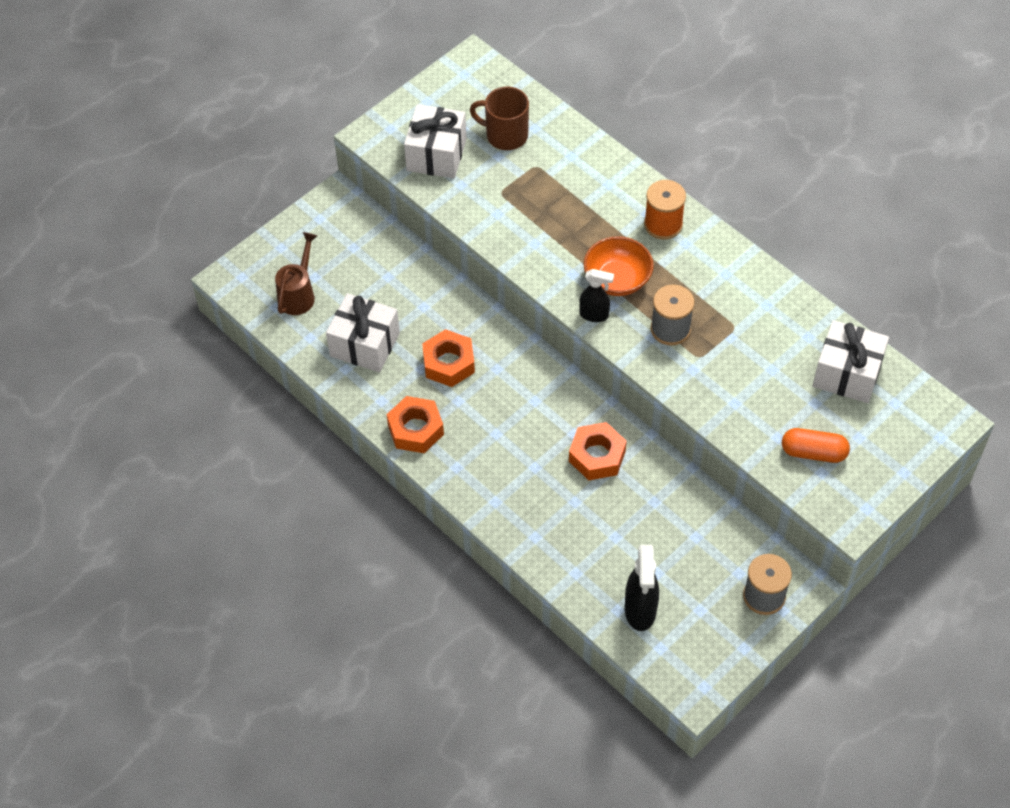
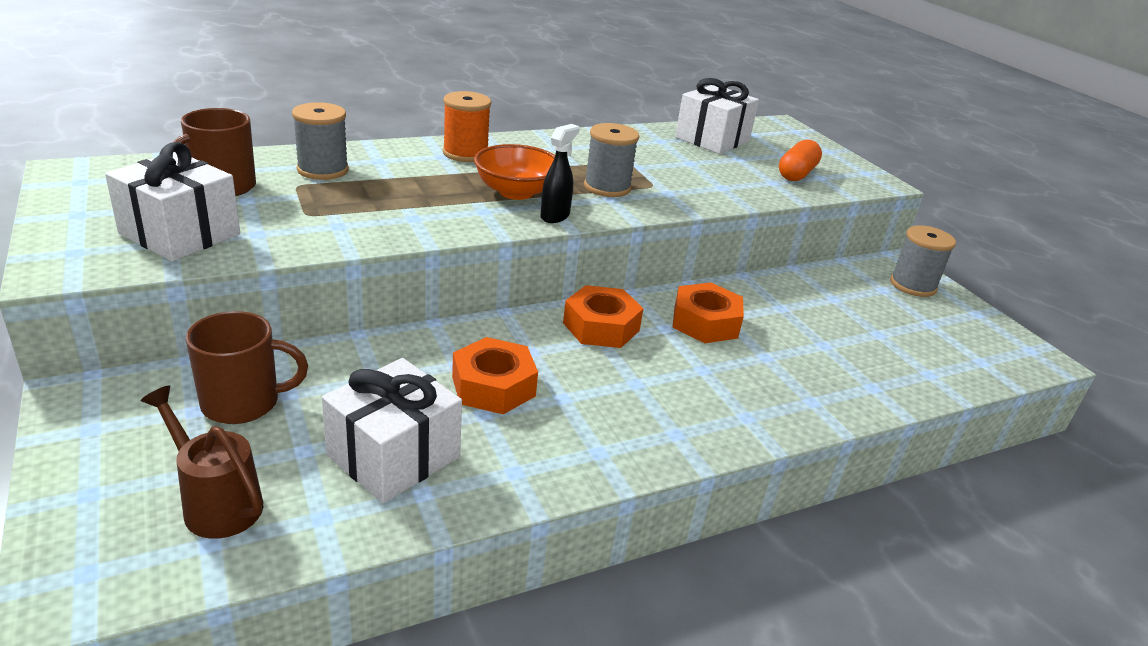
camera: 75 degrees left, 25 degrees down
orange nut [386,396,444,453] -> orange nut moved to [563,285,644,348]
black spray bottle [625,545,659,631] -> none
none -> brown mug [186,311,308,424]
none -> grey spool [292,102,349,180]

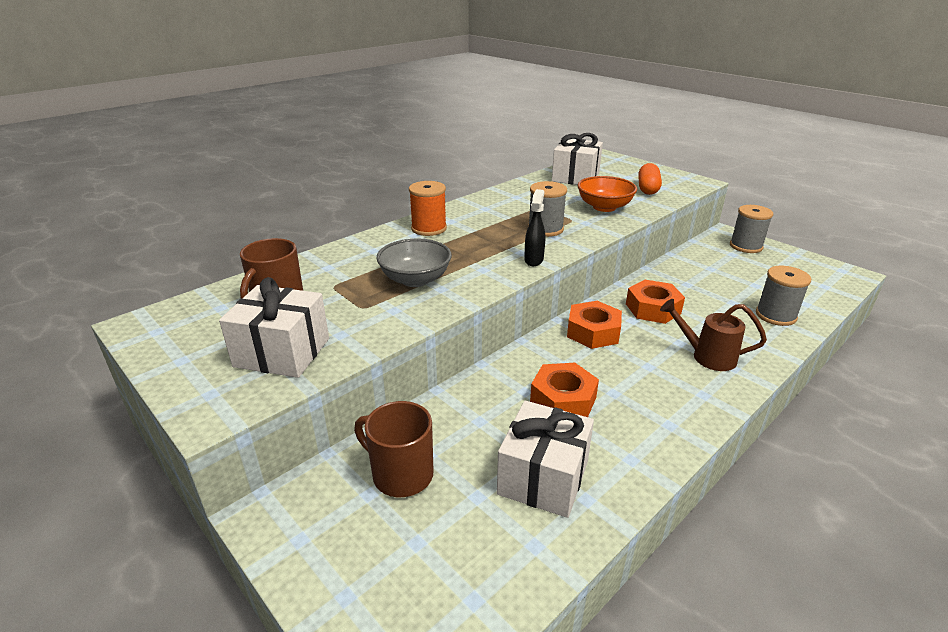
camera: 15 degrees left, 0 degrees up
brown watering can [140,385,263,539] -> brown watering can moved to [660,299,767,371]
brown mug [186,311,308,424] -> brown mug turned 120 degrees counterclockwise [354,401,433,497]
grey spool [292,102,349,180] -> grey spool moved to [756,266,811,326]
orange bowl [474,144,555,200] -> orange bowl moved to [578,176,637,212]
none -> grey bowl [376,239,452,287]

